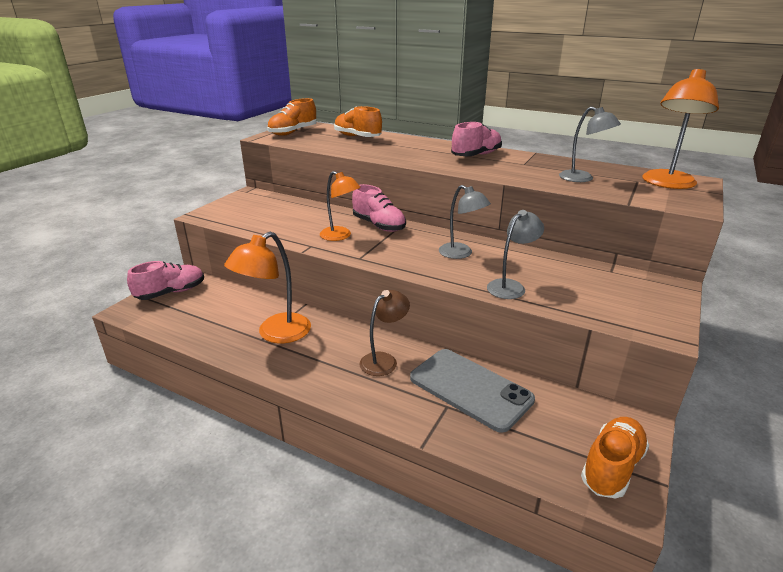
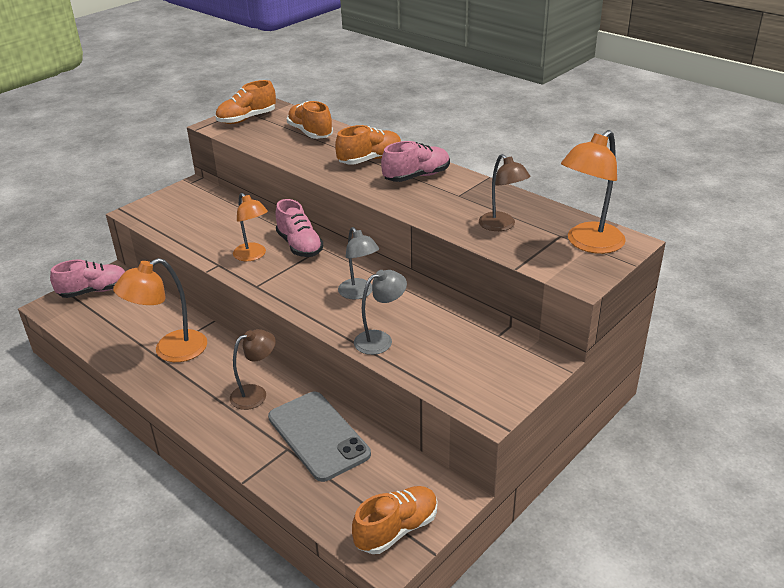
camera: 15 degrees right, 5 degrees up
grey lamp [559,107,621,182] -> brown lamp [479,154,530,231]
none -> orange shoe [335,125,401,165]

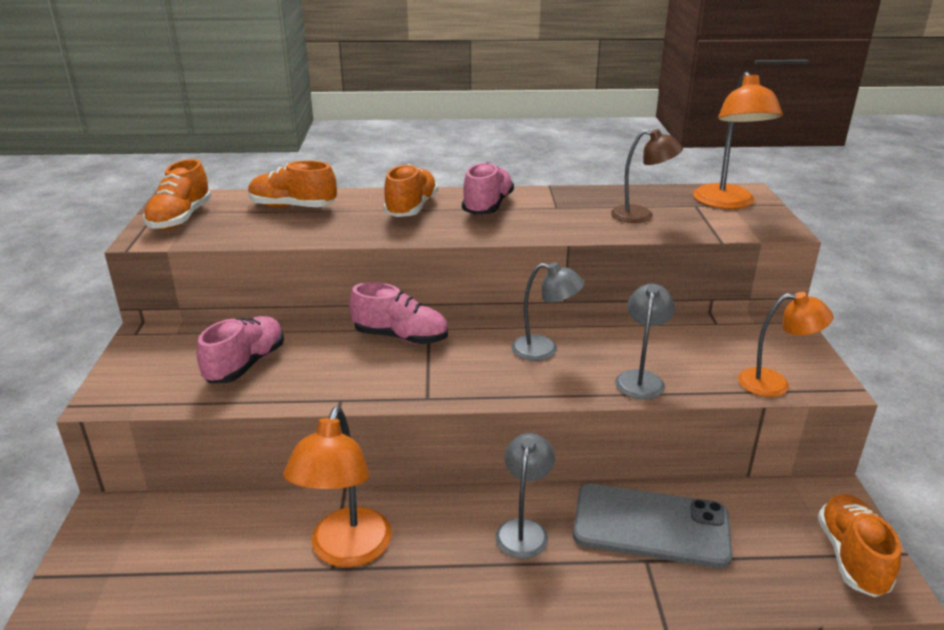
camera: 45 degrees left, 5 degrees down
pink shoe [50,259,125,298] -> pink shoe moved to [197,316,284,383]
brown lamp [230,329,276,410] -> grey lamp [495,433,555,559]
orange lamp [233,193,268,261] -> orange lamp moved to [738,292,833,397]

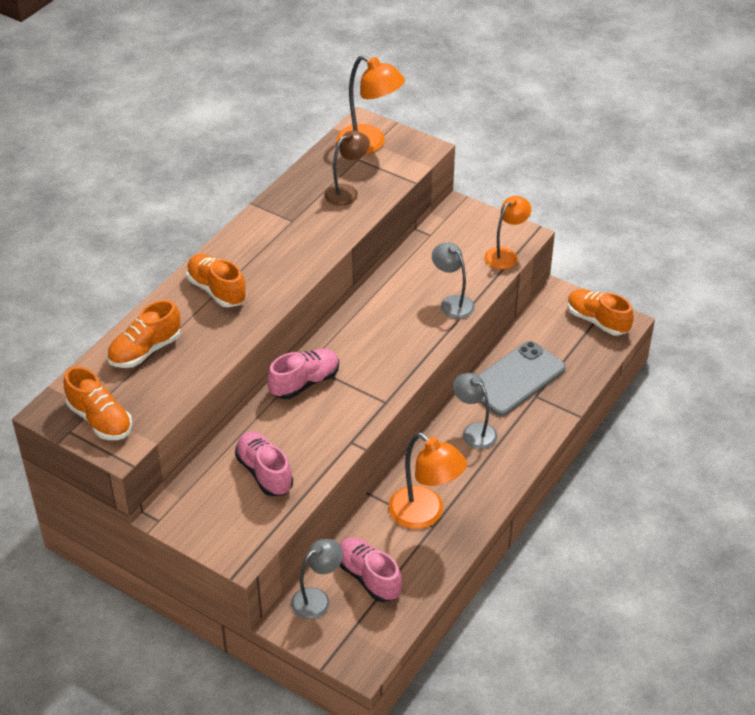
camera: 55 degrees left, 15 degrees up
pink shoe [462,162,514,215] -> pink shoe moved to [339,538,402,602]
grey lamp [511,262,585,361] -> grey lamp moved to [291,539,343,619]

